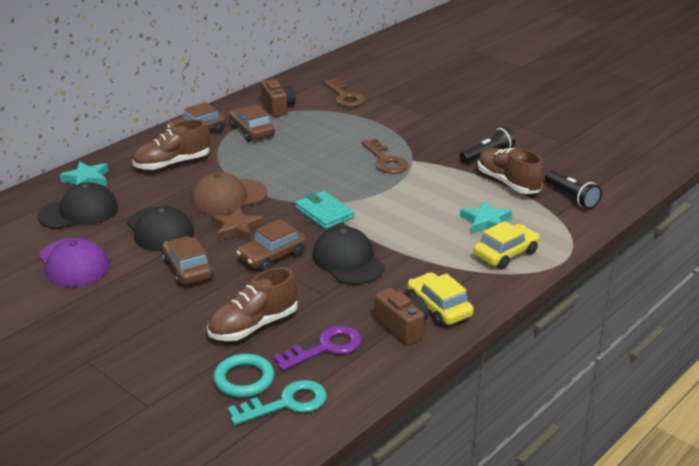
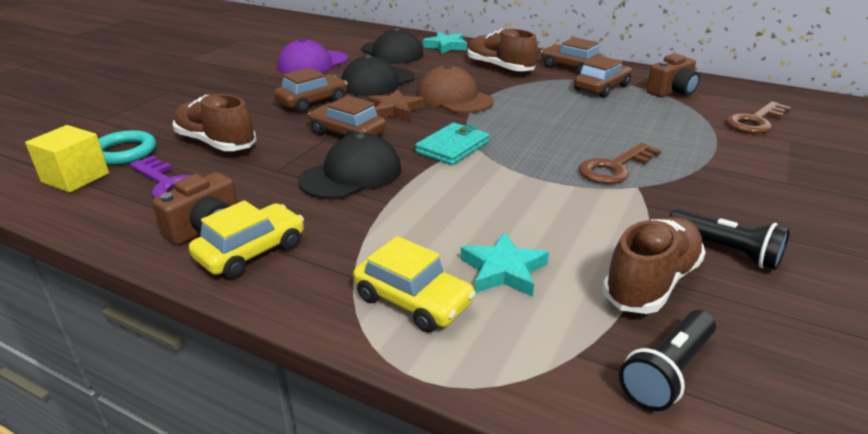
camera: 75 degrees right, 0 degrees up
turquoise key [227,380,327,425] -> yellow cube [25,125,109,193]

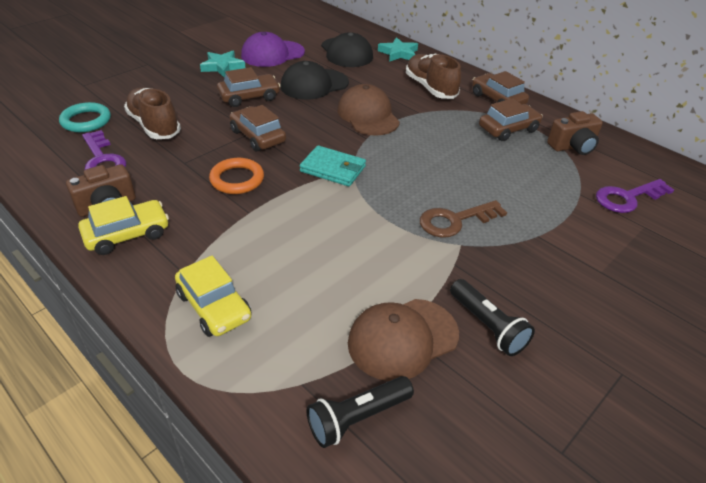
camera: 15 degrees right, 10 degrees up
yellow cube [25,125,109,193] -> none
black cap [298,133,401,200] -> orange ring [209,158,264,194]
brown star [368,90,424,121] -> none
turquoise wallet [415,123,489,165] -> turquoise wallet turned 60 degrees clockwise [300,145,366,187]
turquoise star [461,232,549,297] -> turquoise star moved to [200,51,245,78]
brown shoe [602,217,706,314] -> brown cap [348,299,459,381]
brown key [726,101,791,134] -> purple key [596,179,674,213]

